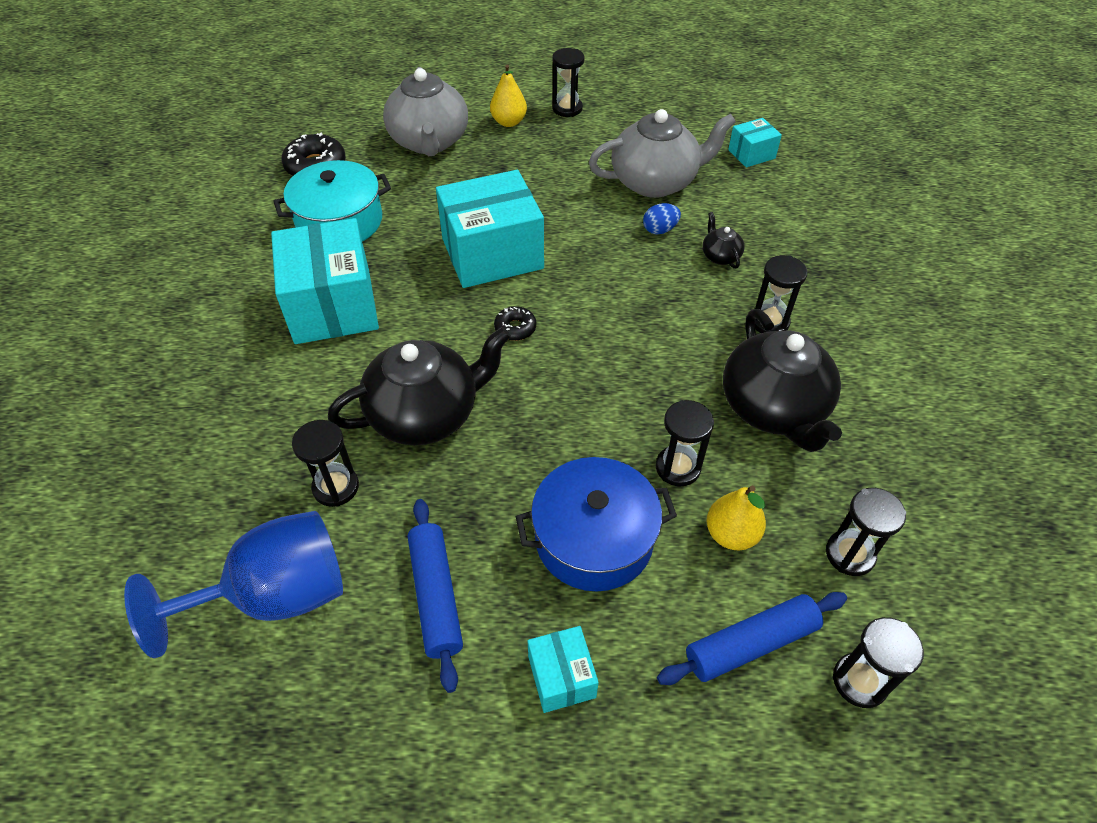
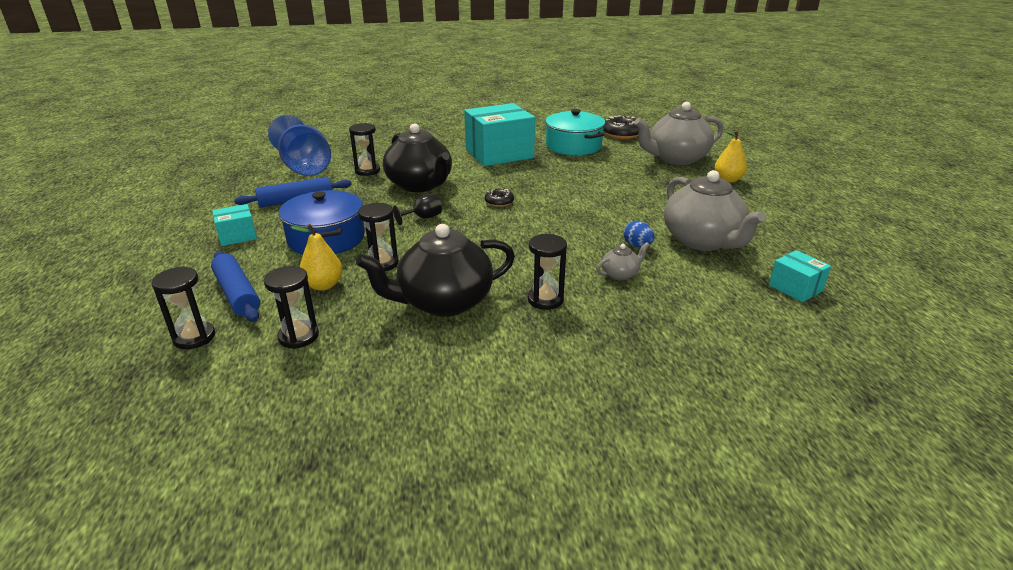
camera: 80 degrees right, 20 degrees down
turquoise box [436,170,544,288] -> none
black hourglass [552,48,584,117] -> none
black teapot [702,212,745,269] -> grey teapot [596,242,650,280]
none -> black goblet [393,193,442,225]

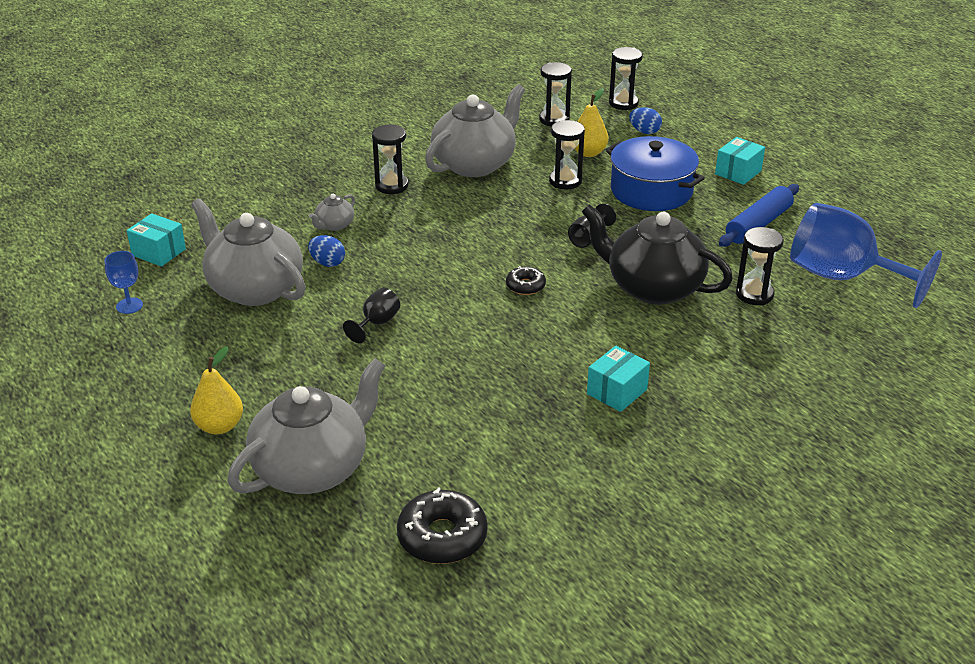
camera: 155 degrees right, 5 degrees up
blue rolling pin [211,251,260,322] -> blue egg [629,107,662,134]
black teapot [356,224,515,317] -> grey teapot [425,84,525,177]
turquoise box [464,103,535,166] -> turquoise box [587,346,650,412], size x0.48
turquoise pot [545,109,605,155] -> none
none -> blue goblet [105,251,143,314]
none -> black goblet [343,288,400,343]

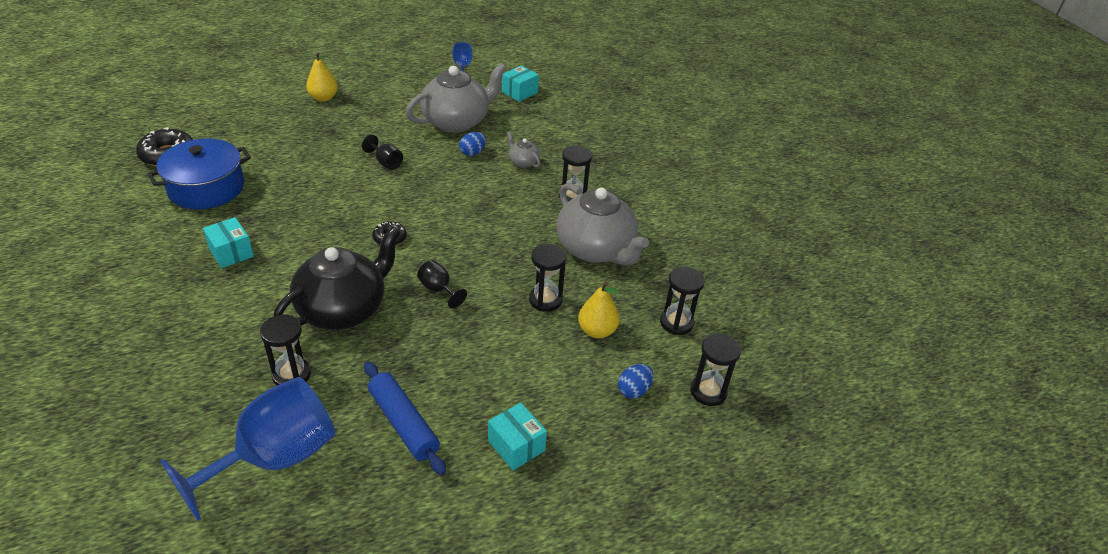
camera: 100 degrees right, 5 degrees up
grey teapot [228,358,386,494] -> none
blue pot [606,136,705,211] -> blue pot moved to [148,139,251,209]

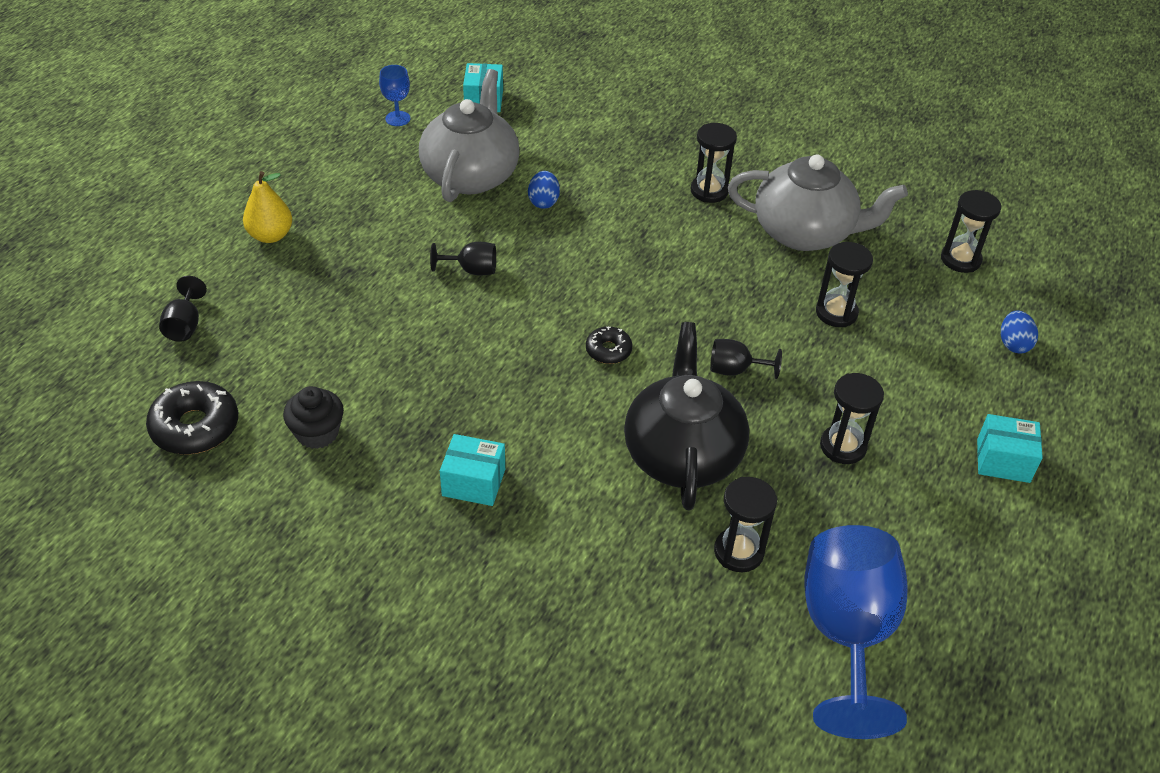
camera: 40 degrees left, 5 degrees up
blue pot [148,139,251,209] -> black cupcake [283,386,344,449]
blue rolling pin [364,361,446,475] -> none
grey teapot [507,132,540,168] -> none
yellow pear [578,282,620,338] -> none
black hourglass [690,333,741,406] -> black hourglass moved to [820,373,884,464]
none -> black goblet [159,276,207,342]

